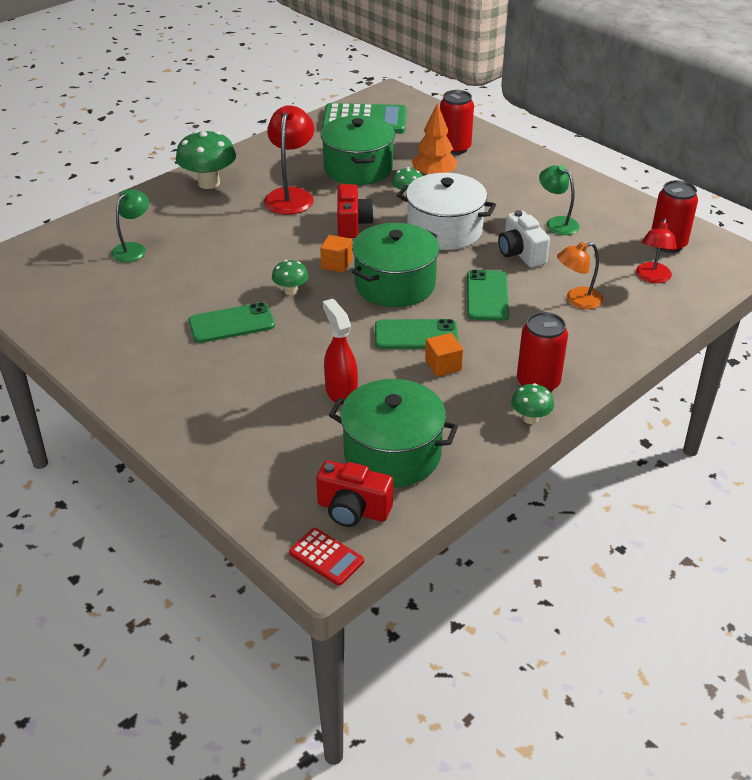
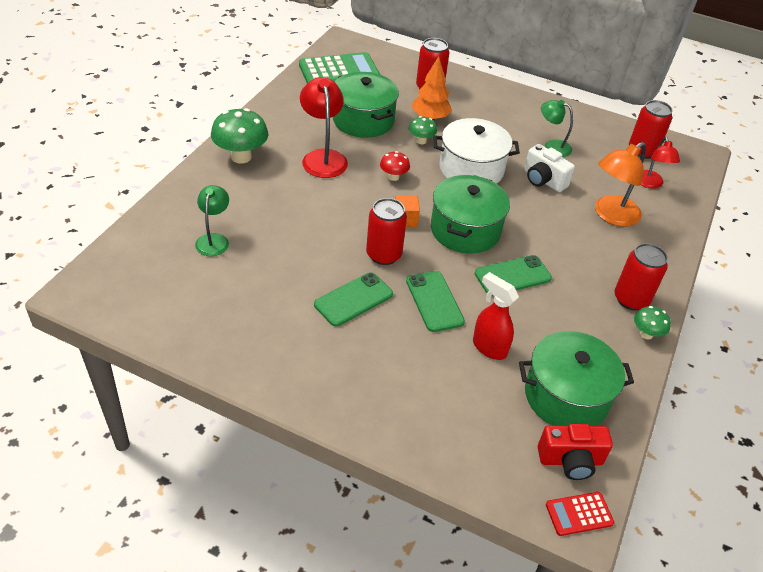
camera: 25 degrees left, 5 degrees up
green mushroom [272,260,309,295] -> red can [366,198,407,265]
red calculator [289,528,364,586] -> red calculator turned 150 degrees clockwise [546,492,614,536]
red camera [337,184,374,238] -> red mushroom [380,151,410,181]
orange cube [425,333,463,377] -> none
green phone [467,270,509,321] -> green phone moved to [406,271,465,332]
orange lamp [557,242,603,309] -> orange lamp [595,142,646,227], size x1.55

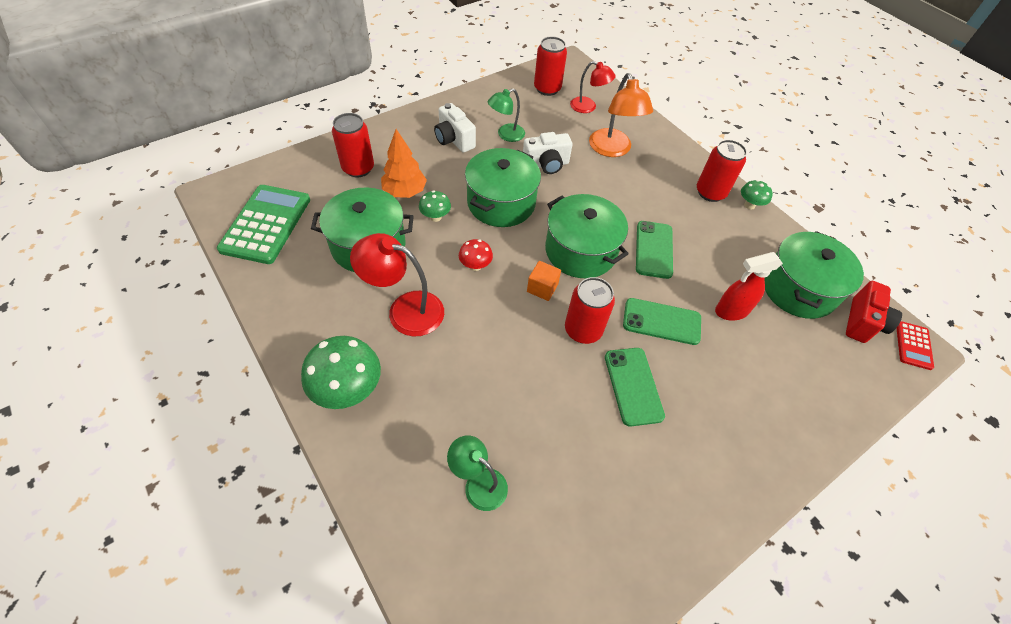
camera: 60 degrees left, 10 degrees up
white pot [433,118,520,184] -> green pot [465,148,541,227]
none -> white camera [434,103,476,153]

